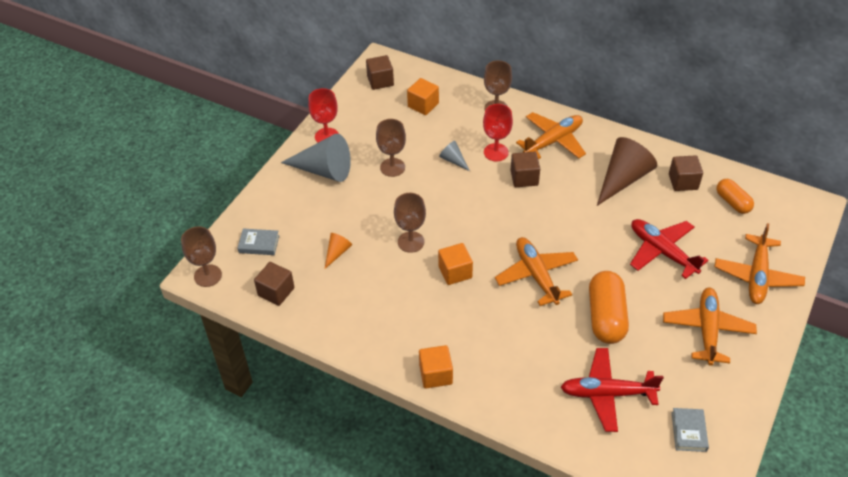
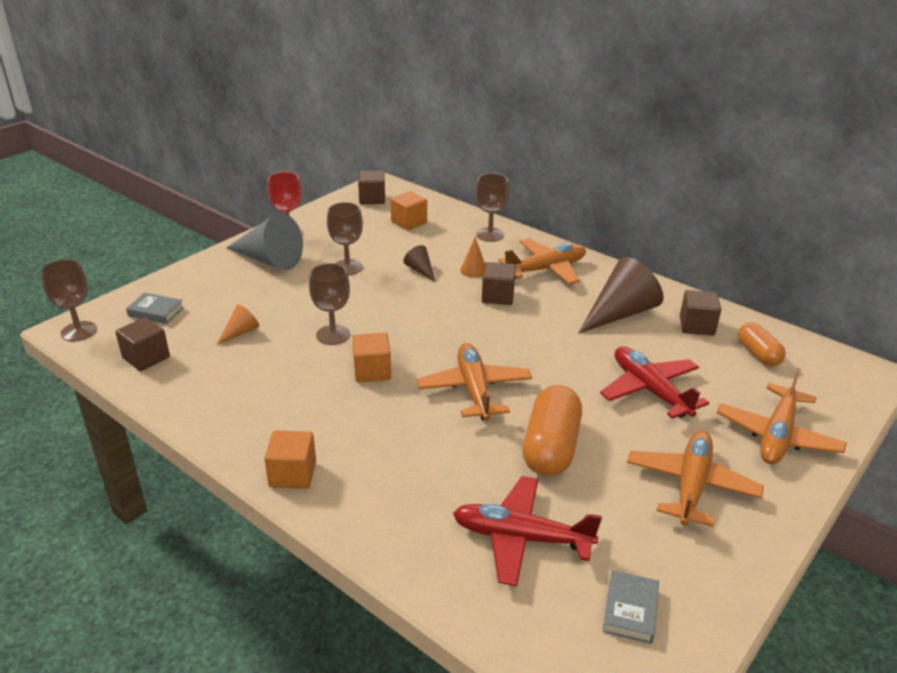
camera: 10 degrees right, 15 degrees down
grey cone [439,141,470,171] -> brown cone [403,245,435,282]
red goblet [483,104,513,161] -> orange cone [460,237,485,277]

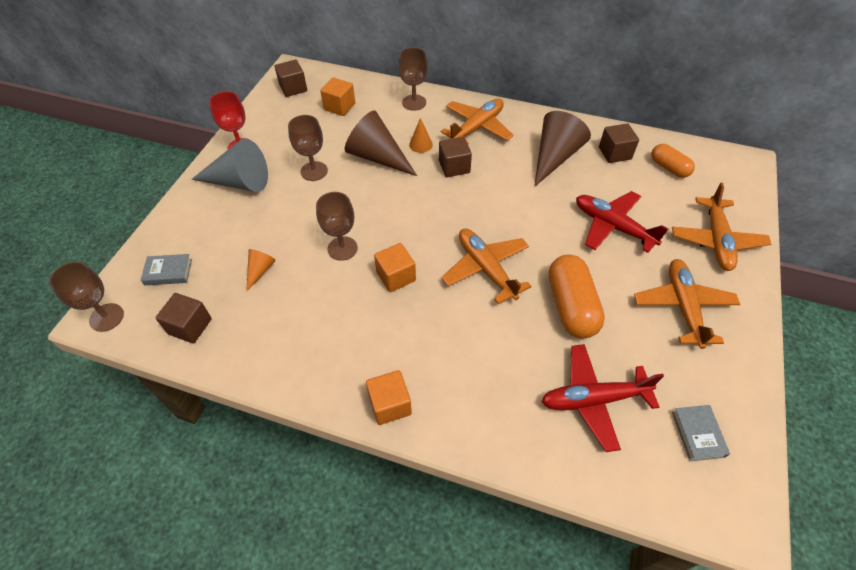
camera: 20 degrees left, 20 degrees up
brown cone [403,245,435,282] -> brown cone [345,110,417,176], size x2.08

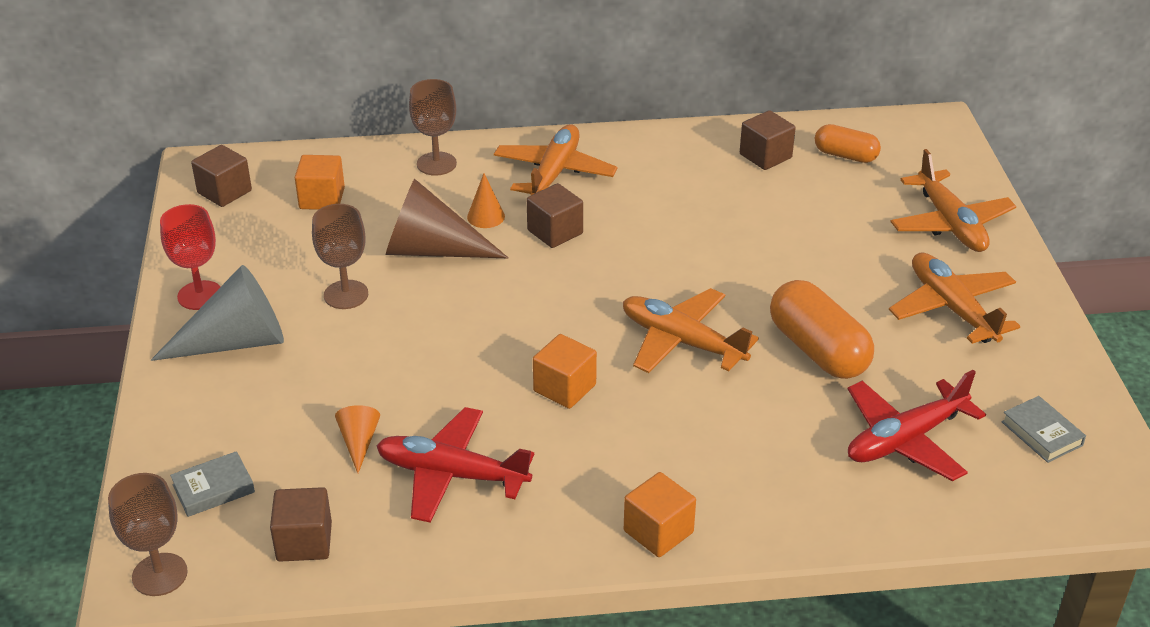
camera: 25 degrees left, 15 degrees down
brown goblet [316,192,358,261] -> none
brown cone [534,111,591,187] -> none
red plane [576,191,668,253] -> red plane moved to [377,407,534,523]

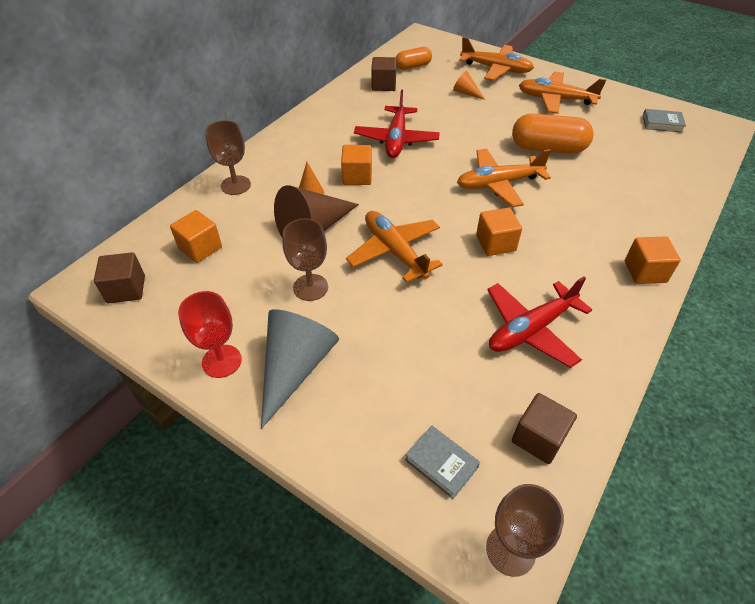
camera: 50 degrees left, 10 degrees up
grey book [170,451,255,517] -> grey book turned 60 degrees counterclockwise [405,426,480,499]
orange cone [335,405,380,473] -> orange cone moved to [453,71,485,100]
orange plane [494,125,618,196] -> orange plane moved to [346,211,443,283]
brown cube [527,183,583,248] -> orange cube [341,145,372,185]
red plane [848,370,986,481] -> red plane moved to [354,90,440,158]

